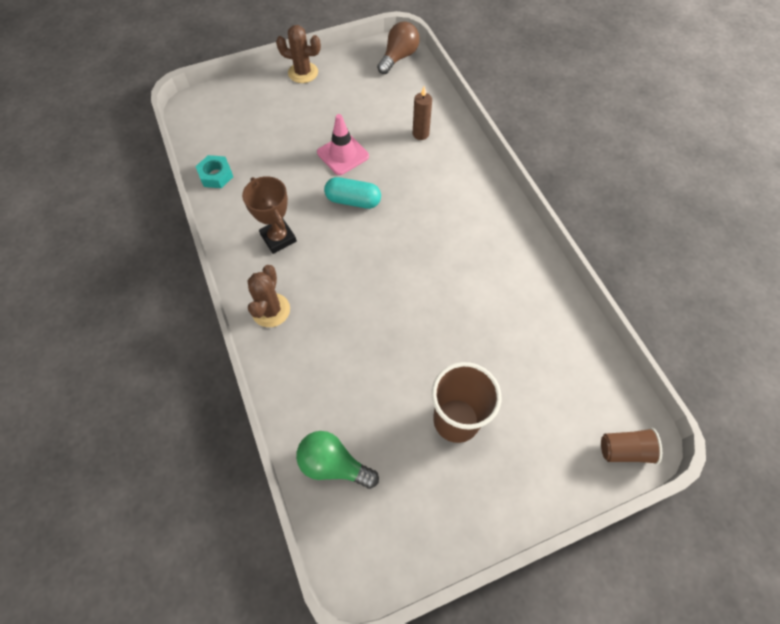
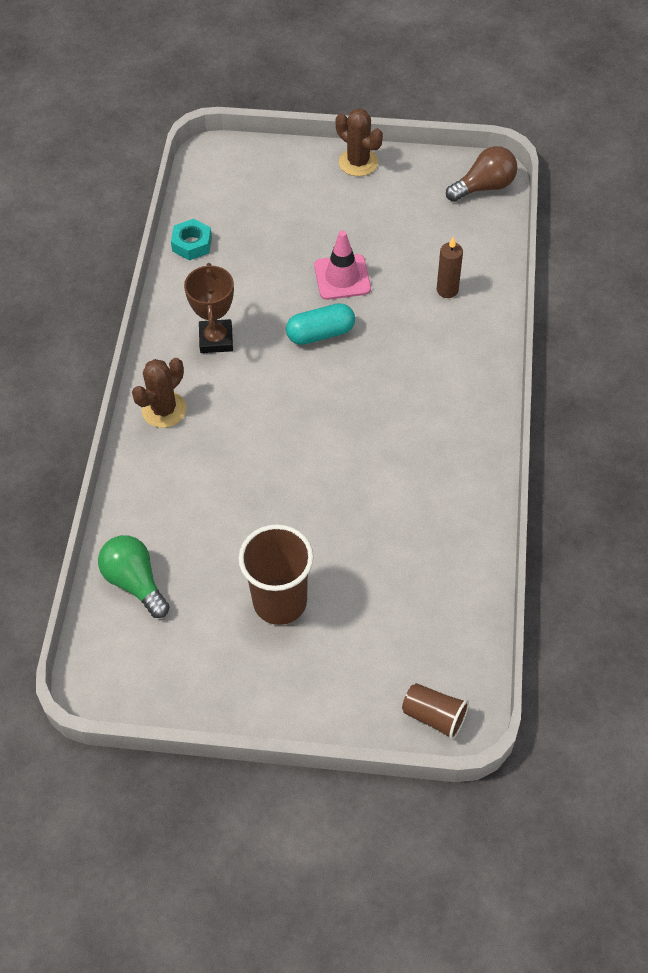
camera: 30 degrees right, 5 degrees down
turquoise capsule [324,177,381,209] -> turquoise capsule turned 60 degrees counterclockwise [286,303,355,345]

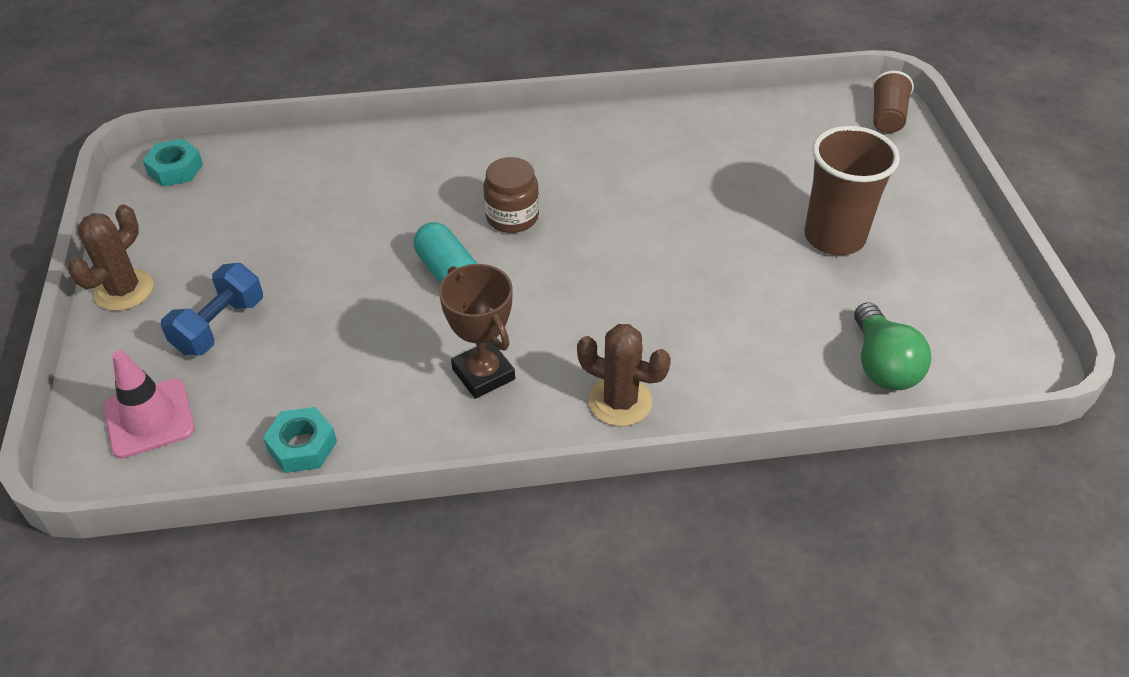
camera: 105 degrees left, 10 degrees down
green light bulb [98,535,170,618] -> green light bulb turned 45 degrees counterclockwise [854,302,931,390]
brown trophy [184,263,234,353] -> brown trophy turned 75 degrees clockwise [439,264,515,399]
pink traffic cone [314,231,371,300] -> pink traffic cone moved to [104,350,195,459]
brown candle [437,237,463,298] -> none
brown light bulb [446,146,517,202] -> turquoise nut [142,139,203,187]
none -> blue dumbbell [161,263,263,356]
none -> brown jar [483,157,539,233]

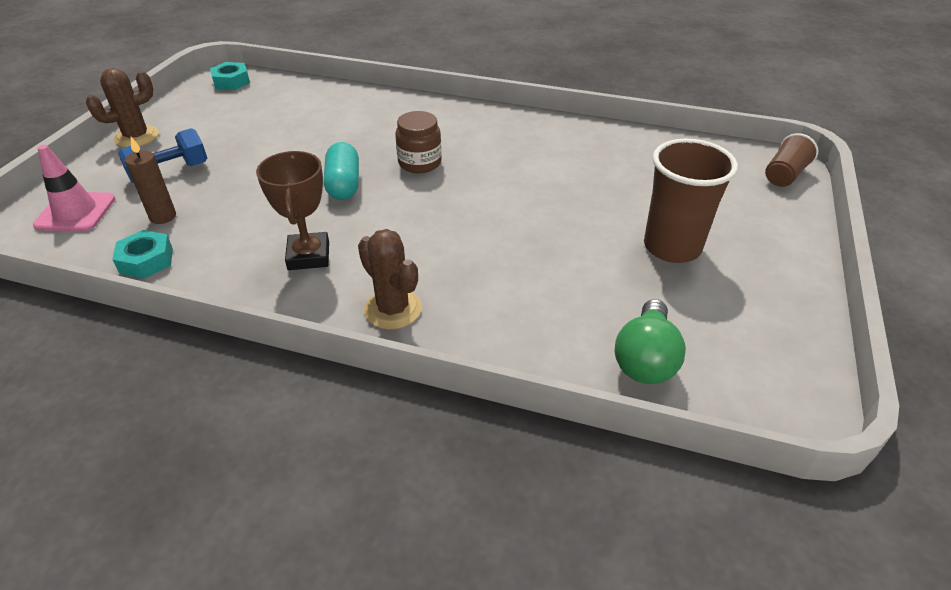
camera: 25 degrees right, 5 degrees down
none -> brown candle [125,137,176,224]

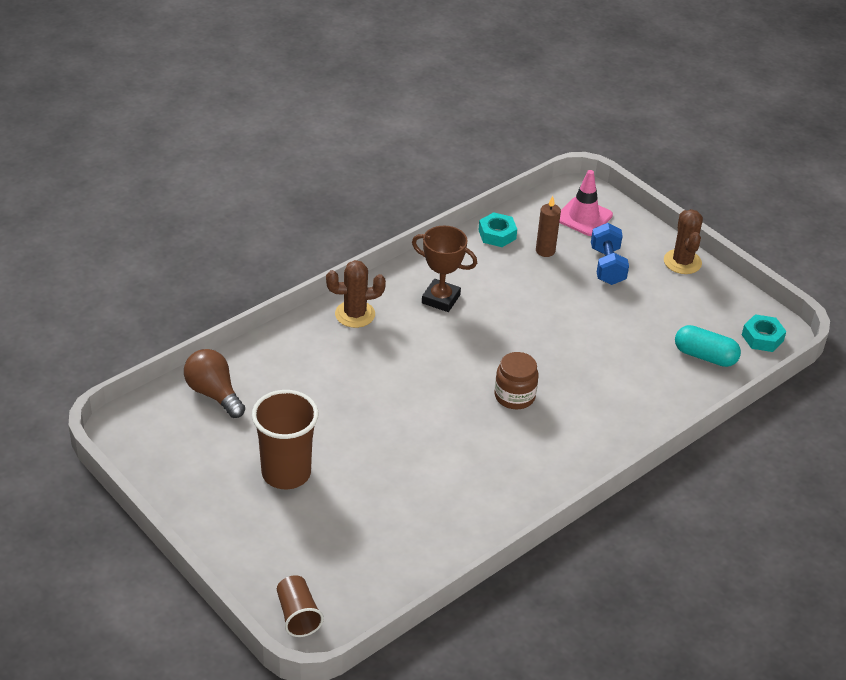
camera: 120 degrees right, 0 degrees up
turquoise capsule [324,142,359,200] -> turquoise capsule moved to [675,325,741,367]
green light bulb [615,299,686,384] -> brown light bulb [184,349,245,418]

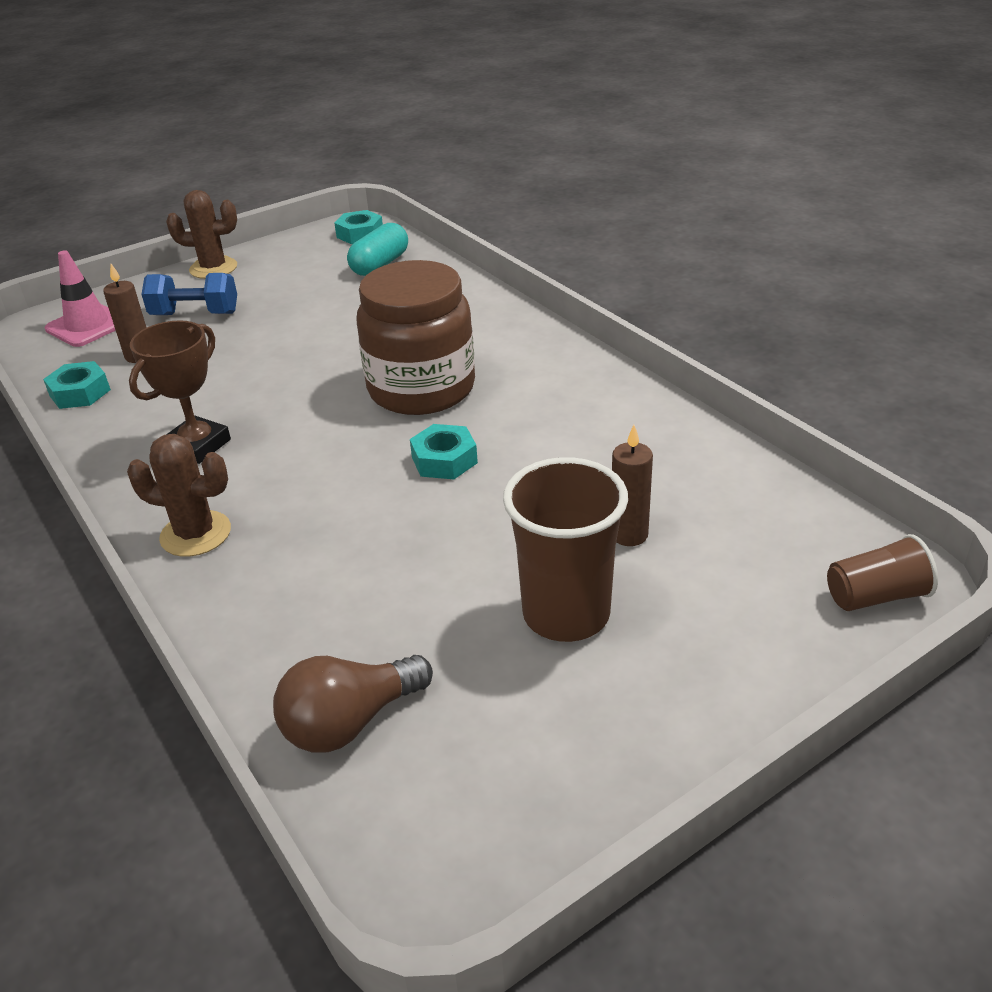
camera: 80 degrees left, 5 degrees down
brown cactus [326,260,386,328] -> brown cactus turned 75 degrees counterclockwise [127,434,231,557]
brown jar [495,352,539,409] -> brown jar [357,260,475,415], size x1.87
none -> turquoise nut [410,424,478,479]
none -> brown candle [612,425,653,546]

